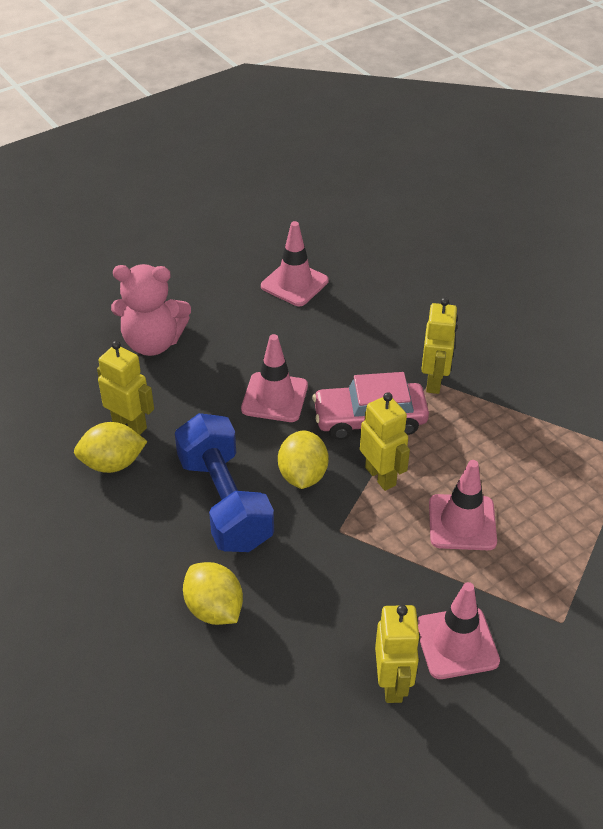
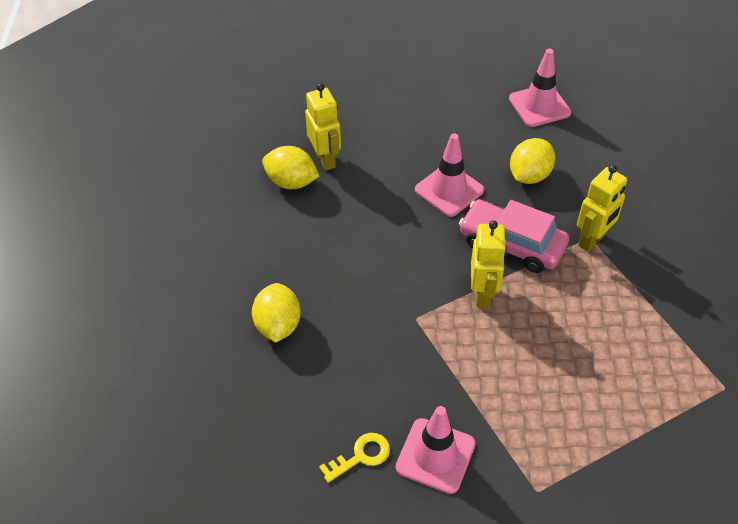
camera: 35 degrees right, 5 degrees up
pink teddy bear [111,264,191,356] -> none
blue dumbbell [175,413,274,552] -> none
yellow lemon [278,430,329,489] -> yellow lemon moved to [510,138,555,184]
yellow robot [375,605,420,703] -> yellow key [319,433,390,483]
pink traffic cone [429,460,497,550] -> none

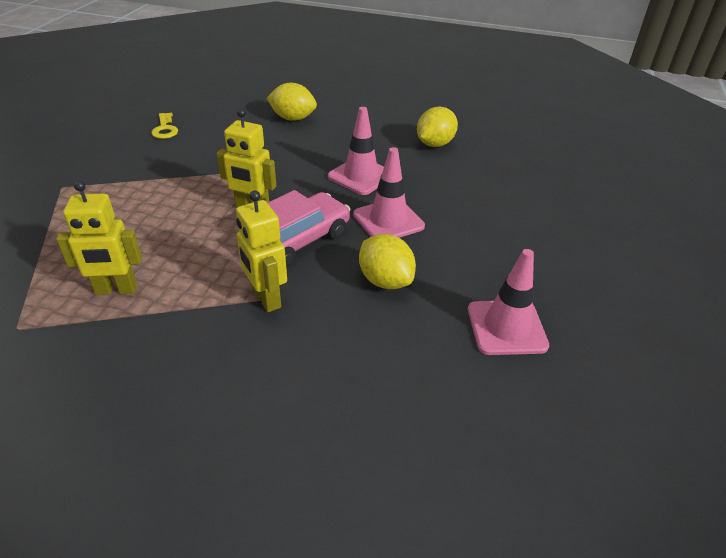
camera: 105 degrees right, 10 degrees down
yellow robot [305,83,341,171] -> yellow robot moved to [56,181,142,295]
pink traffic cone [396,406,476,494] -> pink traffic cone moved to [328,107,384,195]

